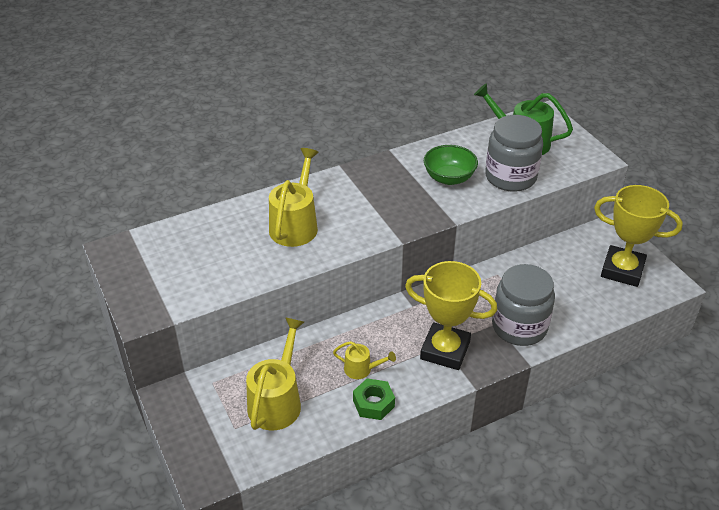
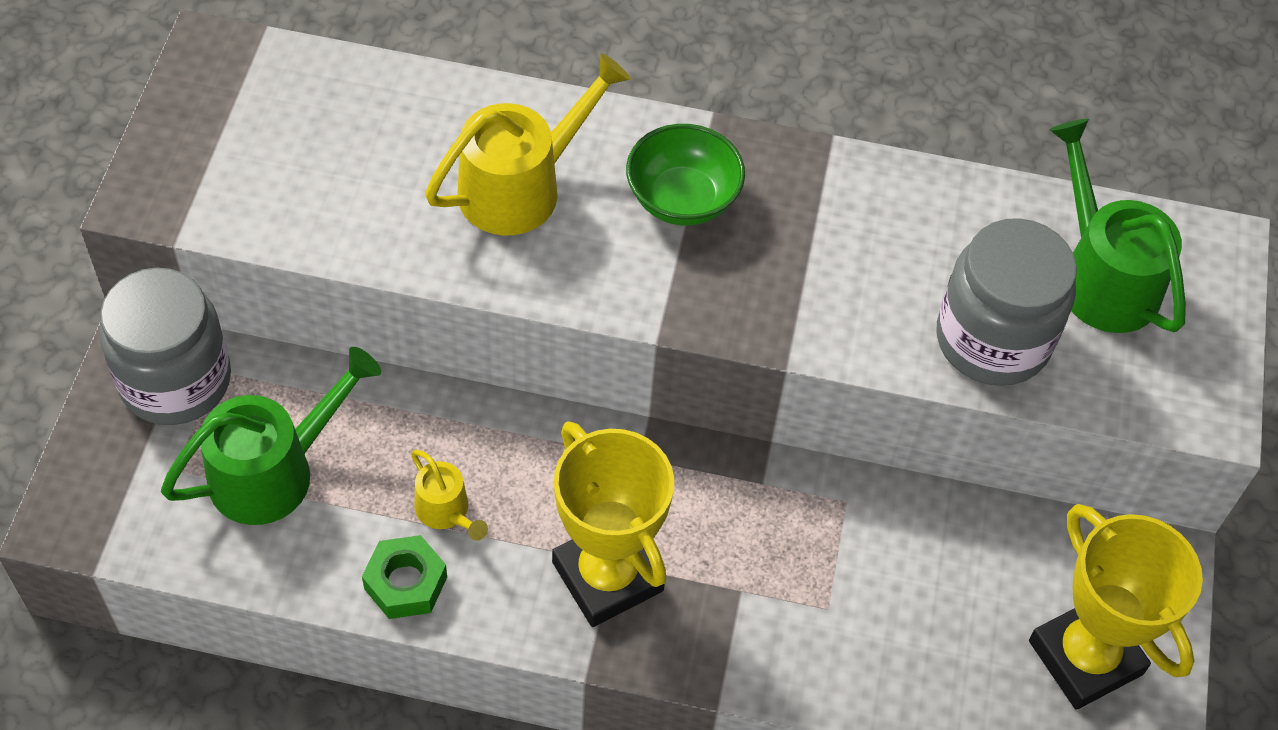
camera: 35 degrees right, 15 degrees up
yellow watering can [246,317,304,431] -> green watering can [161,347,381,525]
green bowl [424,145,478,185] -> green bowl moved to [626,124,745,226]
grey jar [492,264,555,346] -> grey jar moved to [99,267,231,425]

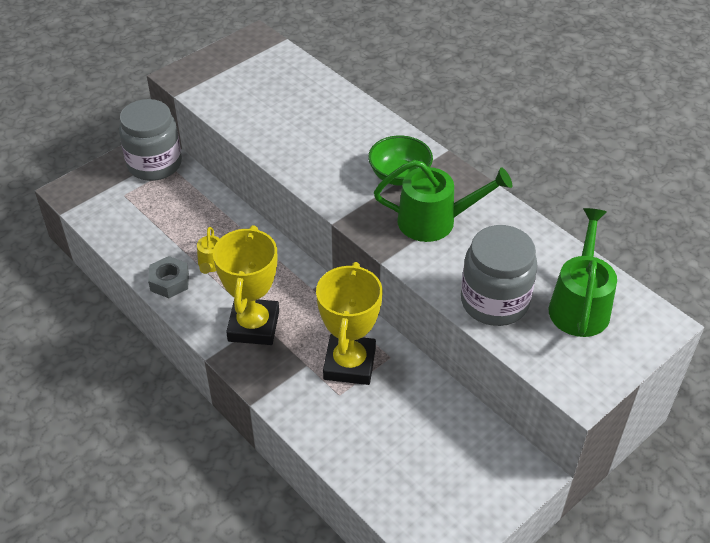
camera: 40 degrees right, 10 degrees down
green watering can [161,347,381,525] -> green watering can moved to [374,160,512,242]
green nut [362,535,447,619] -> grey nut [148,256,189,298]
yellow watering can [425,53,631,236] -> none
yellow trophy [1029,504,1203,710] -> yellow trophy moved to [316,262,383,385]

